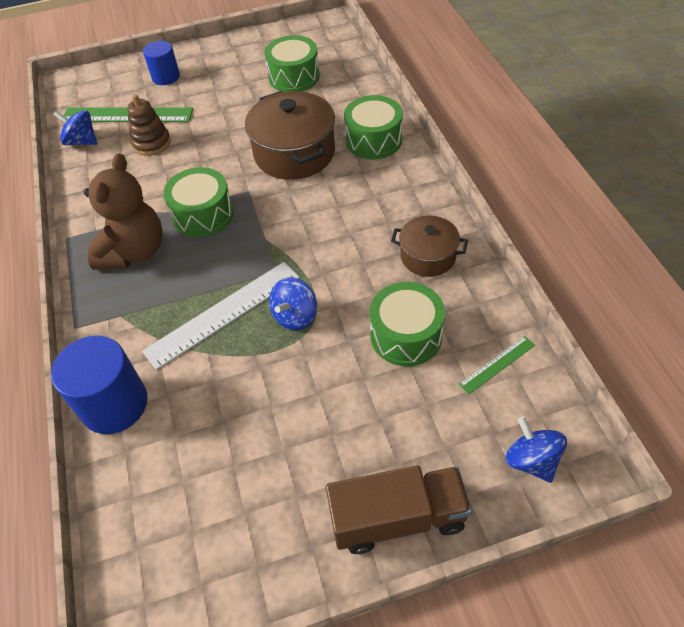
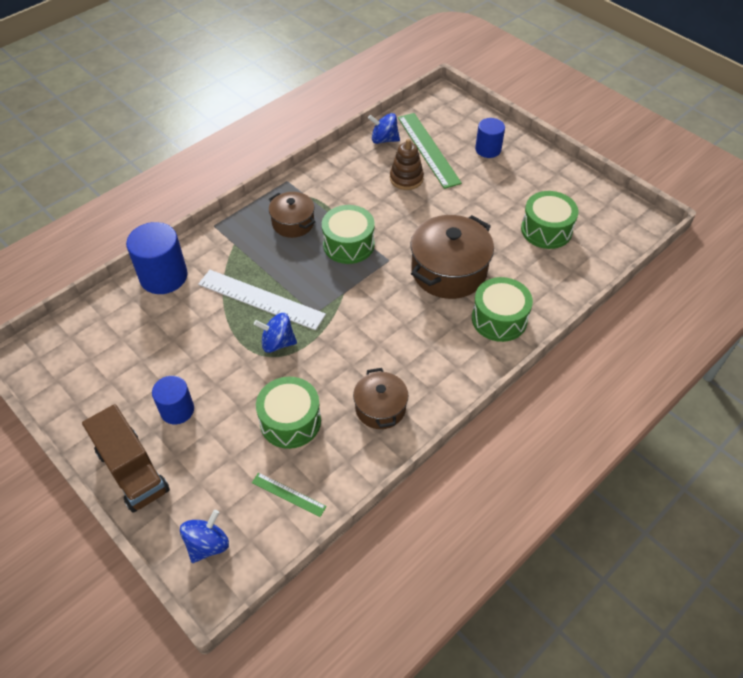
camera: 60 degrees right, 0 degrees up
blue spinning top [53,110,97,146] -> blue spinning top turned 75 degrees counterclockwise [368,113,400,144]
brown teddy bear [84,153,163,270] -> brown pot [269,192,315,238]
none -> blue cylinder [152,376,194,424]

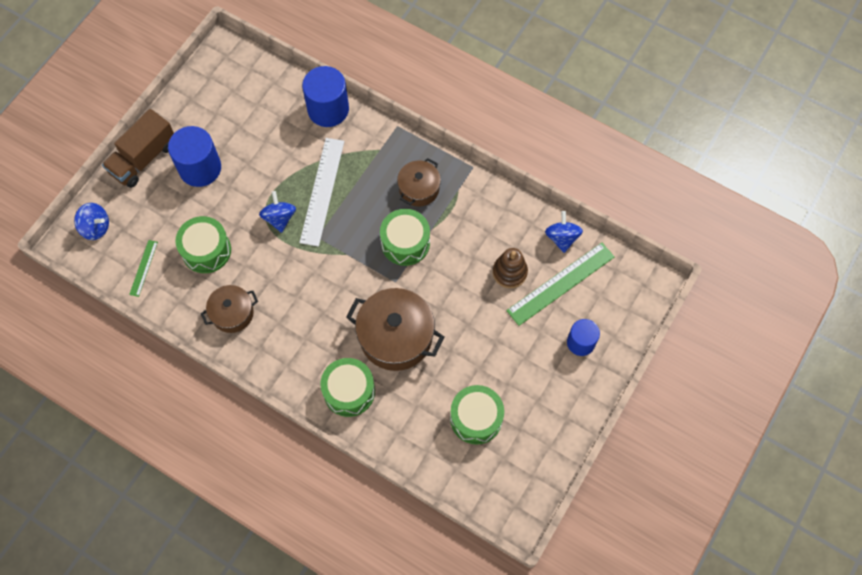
camera: 75 degrees right, 15 degrees up
blue cylinder [152,376,194,424] -> blue cylinder [168,126,221,187], size x1.60

